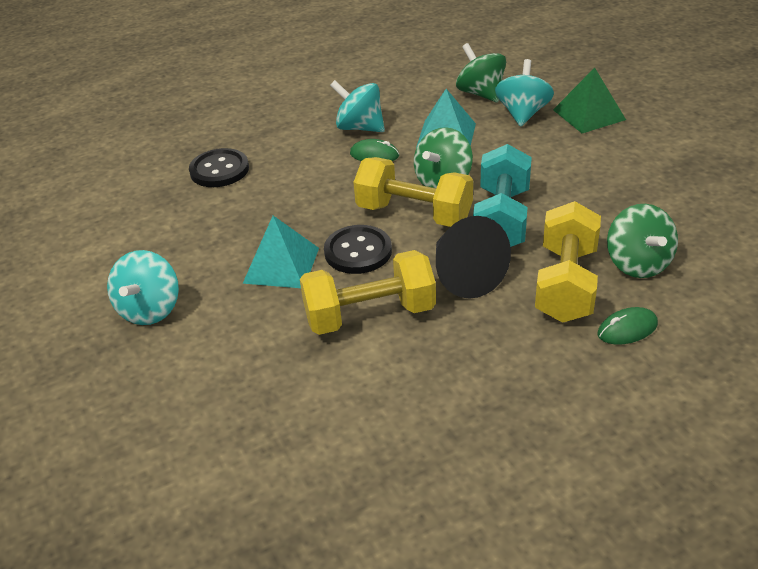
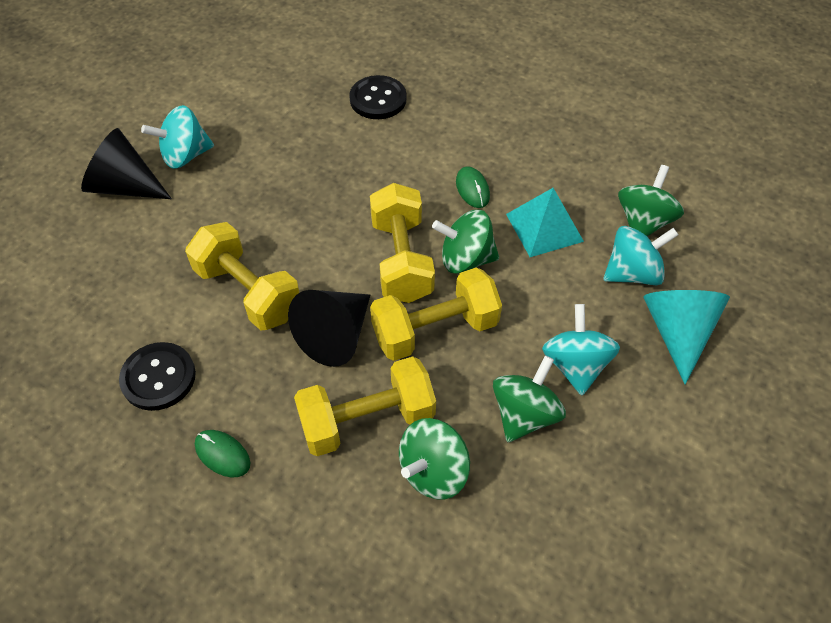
camera: 55 degrees right, 15 degrees up
turquoise pyramid [242,216,319,288] -> none
black button [324,225,392,274] -> black button moved to [119,342,196,411]
turquoise spinning top [330,80,385,132] -> turquoise spinning top moved to [542,304,620,395]
turquoise dumbbell [473,144,532,247] -> yellow dumbbell [370,267,502,361]
green pyramid [553,68,626,133] -> turquoise cone [643,290,730,385]
green mouse [598,307,658,345] -> green mouse moved to [195,430,250,477]
none -> black cone [81,128,172,199]
none -> green spinning top [493,355,566,442]

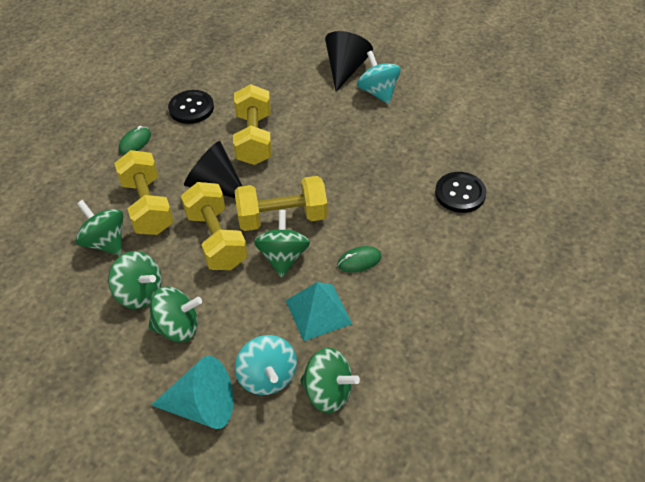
camera: 90 degrees right, 5 degrees down
yellow dumbbell [185,222,300,330] -> yellow dumbbell turned 45 degrees counterclockwise [233,84,272,165]
turquoise spinning top [542,304,620,395] -> green spinning top [148,286,202,342]

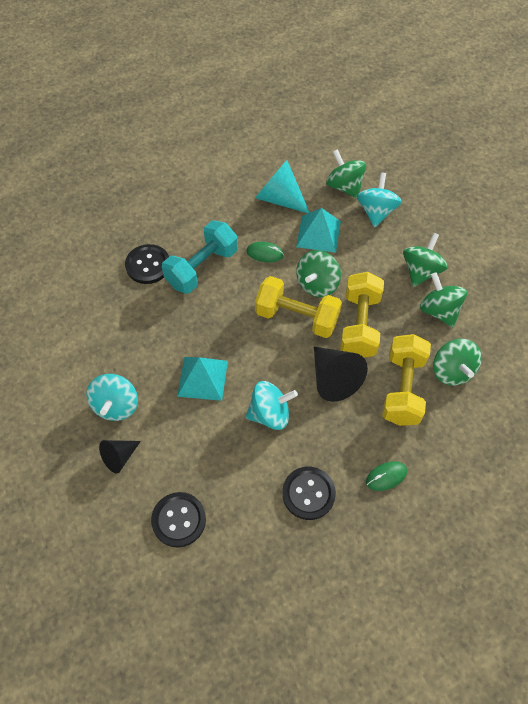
camera: 150 degrees left, 10 degrees up
green spinning top [148,286,202,342] -> green spinning top turned 90 degrees clockwise [403,233,448,287]
turquoise cone [151,356,233,429] -> turquoise cone moved to [255,160,310,213]
yellow dumbbell [233,84,272,165] -> turquoise spinning top [245,381,298,430]
black cone [325,31,373,92] -> black cone [99,440,141,473], size x0.60
none -> black button [151,492,206,547]
none -> turquoise dumbbell [162,220,238,294]
none -> turquoise pyramid [177,357,228,401]

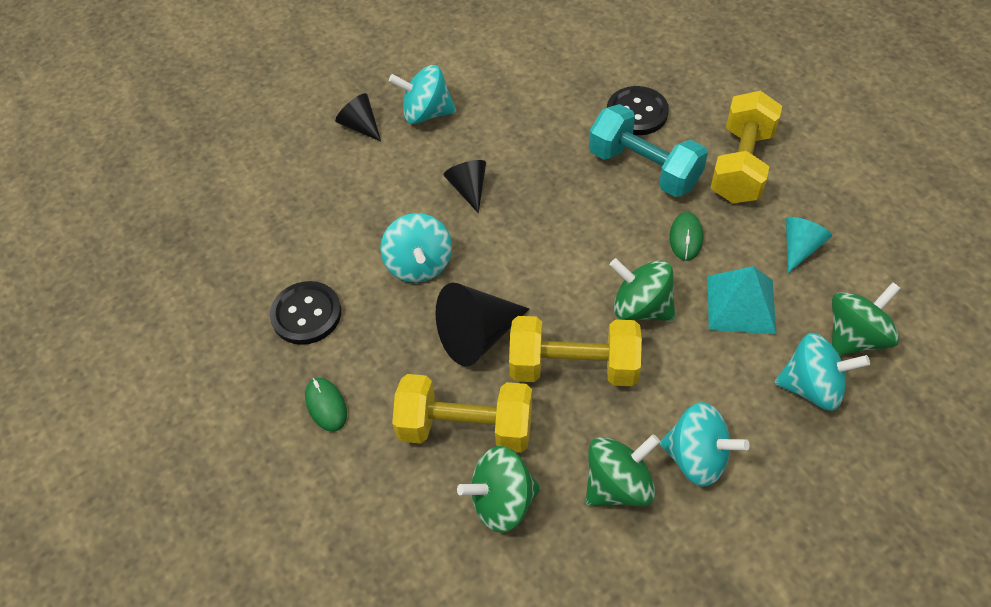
camera: 90 degrees right, 5 degrees down
black button [151,492,206,547] -> none
turquoise pyramid [177,357,228,401] -> black cone [444,160,486,213]
turquoise cone [255,160,310,213] -> turquoise cone [786,217,832,273], size x0.60
yellow dumbbell [255,276,342,338] -> yellow dumbbell moved to [711,91,782,203]
green spinning top [403,233,448,287] -> turquoise spinning top [660,402,749,486]

